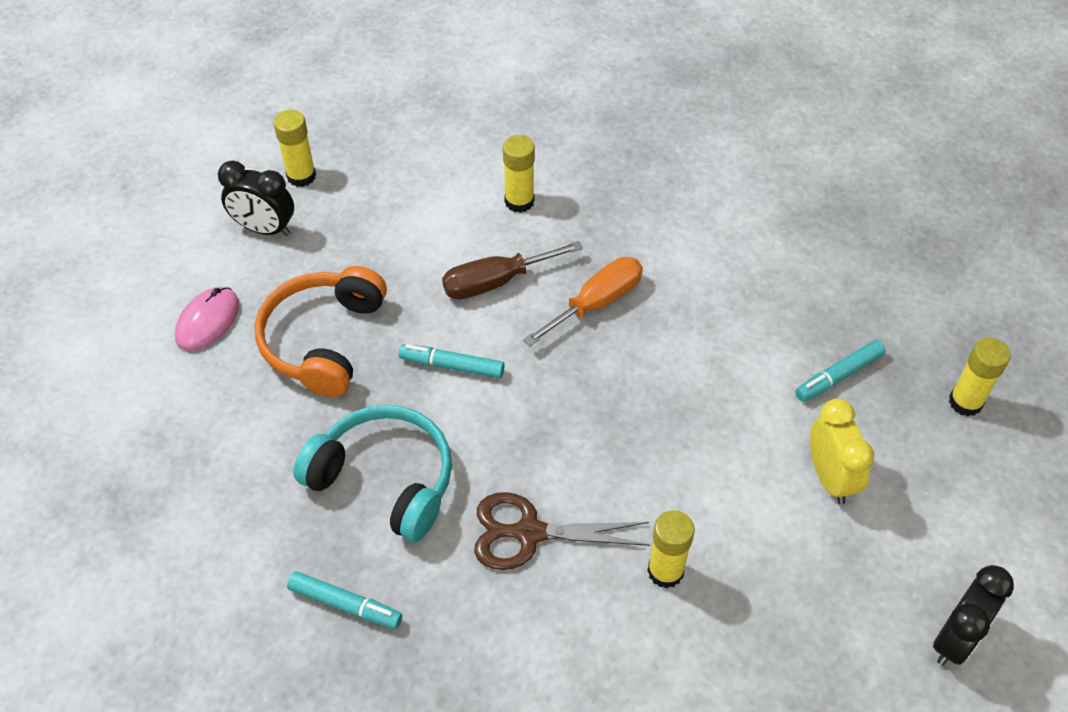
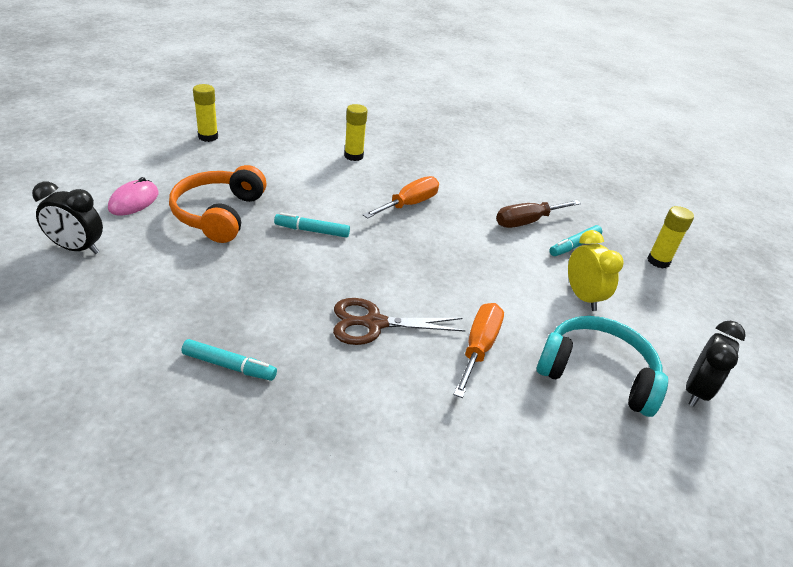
camera: 10 degrees left, 15 degrees down
black clock [218,161,294,236] -> black clock moved to [32,182,103,254]
turquoise headphones [293,405,452,542] -> turquoise headphones moved to [537,316,668,417]
brown screwdriver [442,241,583,300] -> brown screwdriver moved to [496,200,581,228]
yellow glue stick [647,510,695,588] -> orange screwdriver [453,303,504,398]

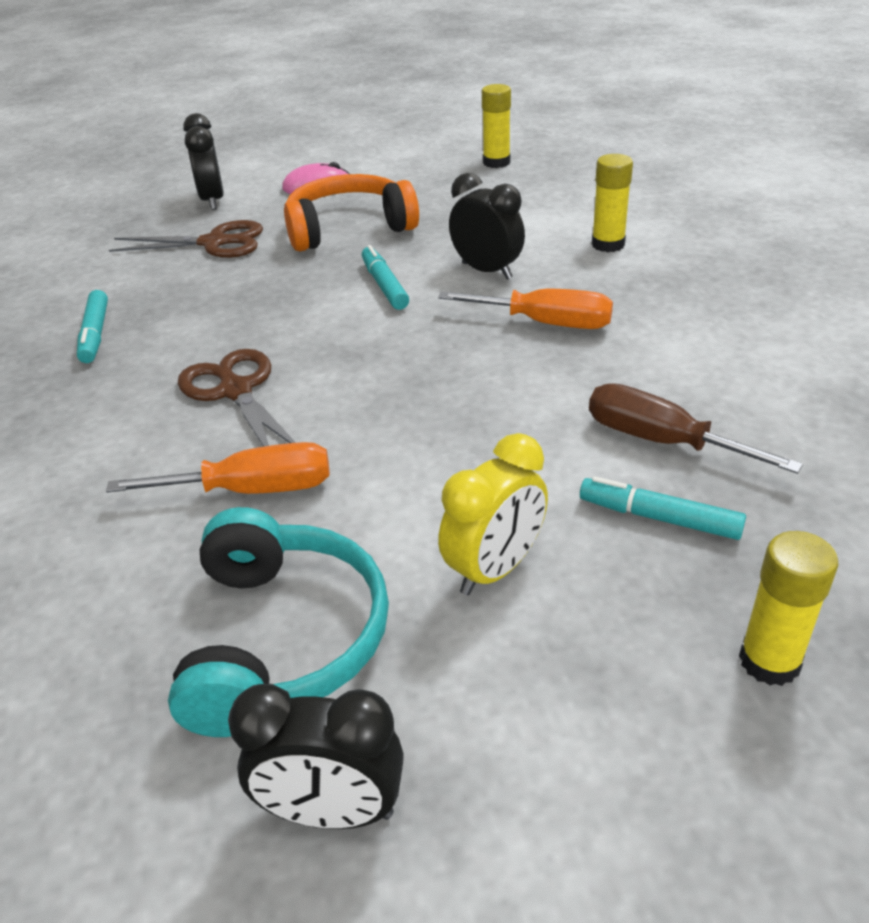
camera: 70 degrees right, 0 degrees up
none -> brown scissors [109,220,263,258]
none -> black clock [449,173,525,280]

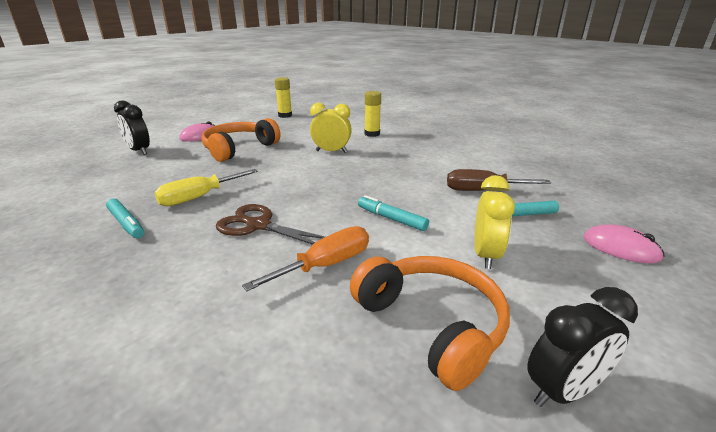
camera: 35 degrees left, 10 degrees down
brown scissors [109,220,263,258] -> none
turquoise headphones [168,507,389,737] -> orange headphones [350,256,510,391]
turquoise marker [362,245,409,310] -> turquoise marker moved to [358,195,429,231]
orange screwdriver [438,289,613,329] -> none
black clock [449,173,525,280] -> yellow clock [310,103,352,153]
yellow glue stick [739,531,838,686] -> pink mouse [584,224,665,263]
none -> yellow screwdriver [154,169,258,206]

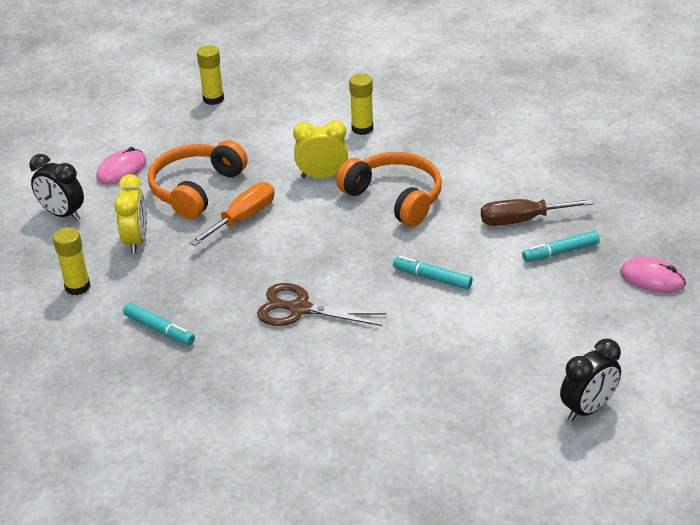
camera: 10 degrees left, 10 degrees up
yellow screwdriver [154,169,258,206] -> none
orange screwdriver [242,226,369,291] -> orange screwdriver moved to [189,182,274,246]
orange headphones [350,256,510,391] -> orange headphones moved to [336,152,442,227]
yellow clock [474,175,515,269] -> yellow clock moved to [114,174,147,253]
none -> yellow glue stick [53,227,90,296]

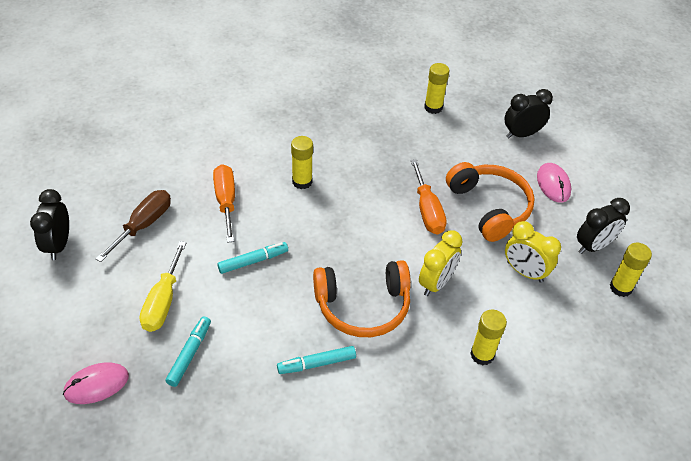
camera: 125 degrees right, 10 degrees up
yellow clock [114,174,147,253] -> yellow clock moved to [505,221,561,283]
turquoise marker [123,303,195,345] -> turquoise marker moved to [277,346,356,374]
brown scissors [257,283,387,326] -> yellow glue stick [291,136,313,189]
brown screwdriver [481,199,594,226] -> brown screwdriver moved to [96,190,171,262]
none -> yellow screwdriver [139,241,186,332]
none -> orange screwdriver [213,164,235,243]
none -> black clock [577,198,630,254]

